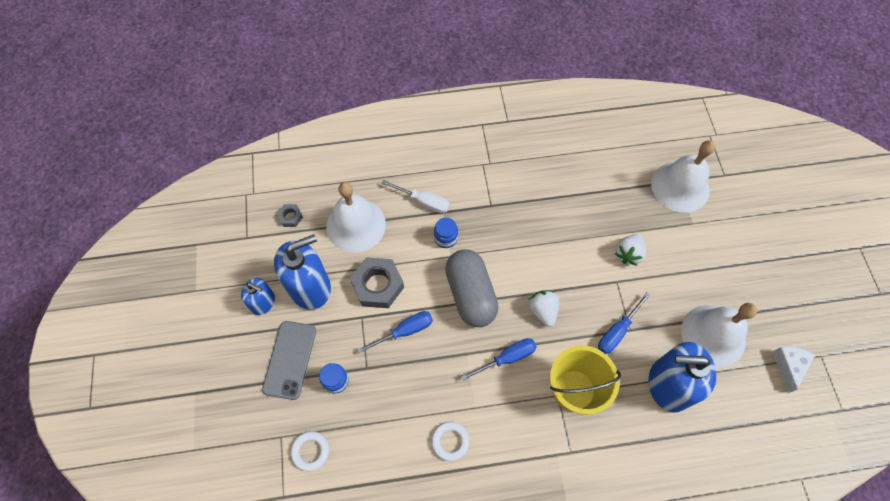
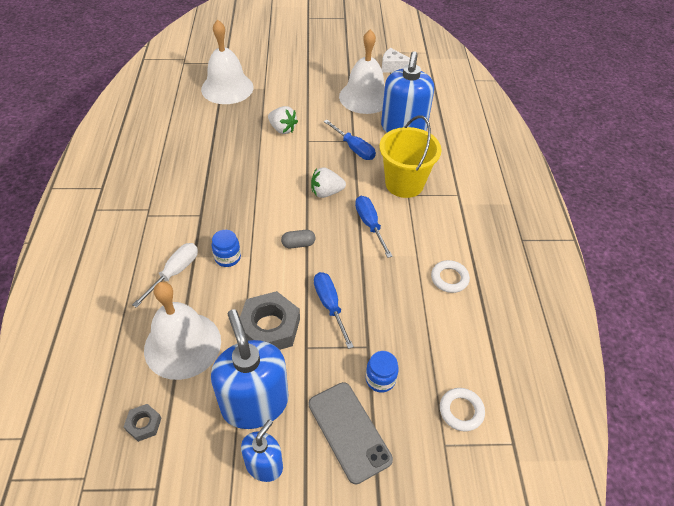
camera: 85 degrees left, 15 degrees down
grey phone [262,321,316,400] -> grey phone turned 45 degrees clockwise [309,382,393,484]
grey capsule [445,249,499,327] -> grey capsule [281,230,315,248], size x0.40

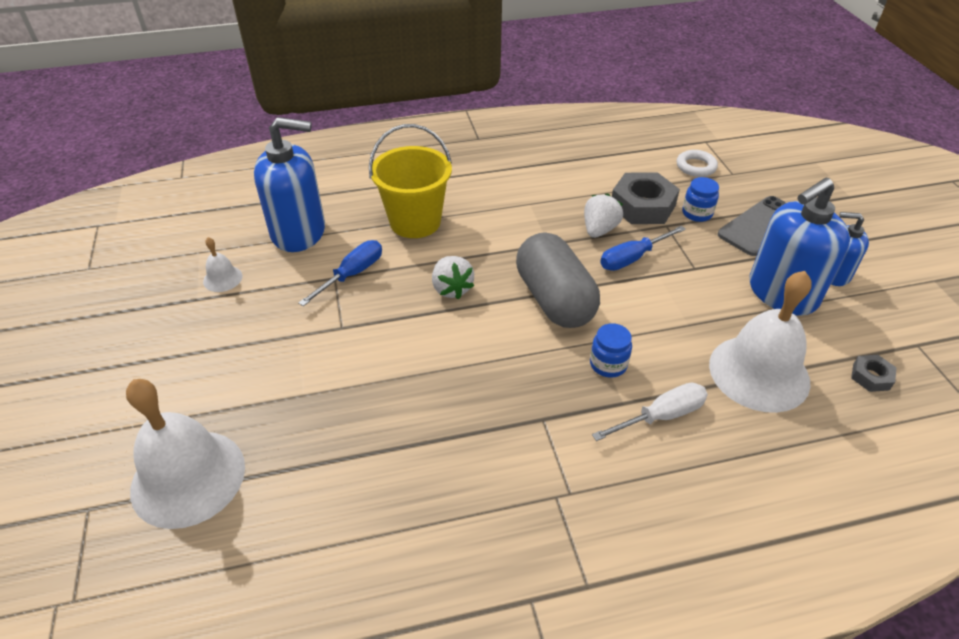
camera: 100 degrees left, 5 degrees down
white screwdriver [132,243,198,308] -> white screwdriver turned 135 degrees clockwise [592,382,708,441]
grey nut [240,291,300,350] -> grey nut moved to [612,172,680,224]
white strawberry [268,106,298,134] -> white strawberry moved to [584,193,623,238]
grey capsule [281,230,315,248] -> grey capsule [516,232,600,328], size x2.49
white bell [339,29,385,114] -> white bell [203,237,243,292], size x0.44
blue screwdriver [355,196,393,258] -> none
white cheese [382,48,410,73] -> none
white ring [431,260,470,293] -> none

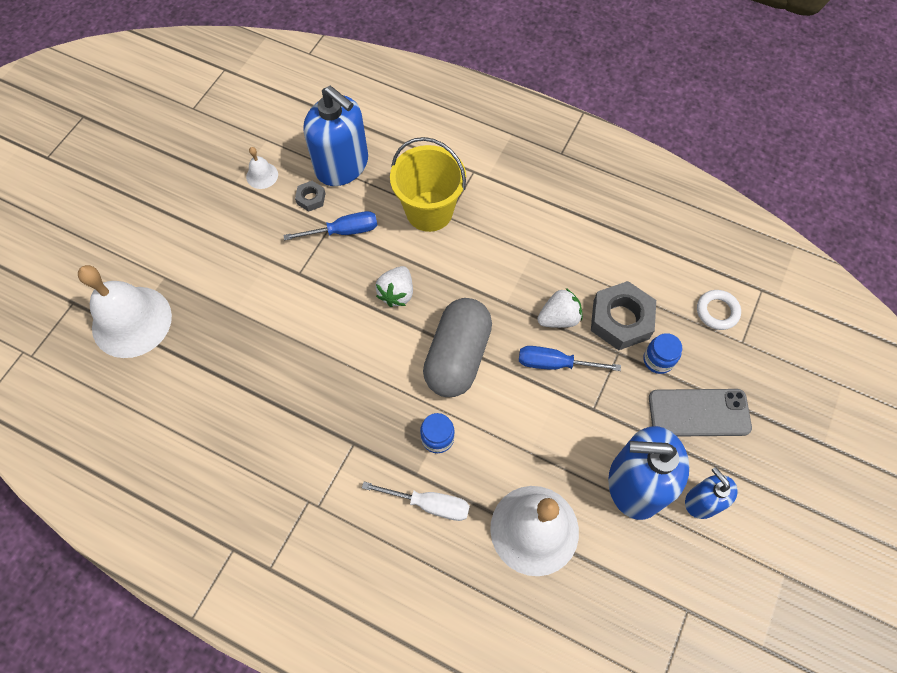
camera: 40 degrees right, 20 degrees up
grey nut [851,355,897,392] -> grey nut moved to [295,181,326,212]

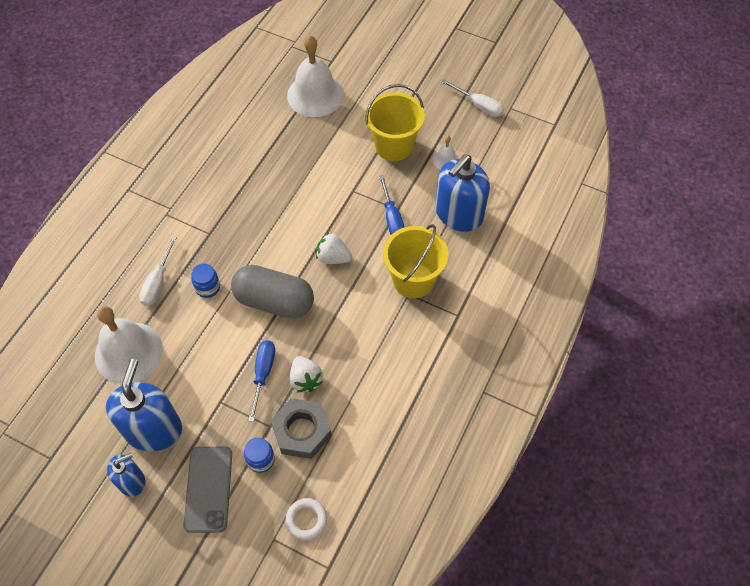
camera: 90 degrees right, 5 degrees down
grey nut [295,181,326,212] -> none
none -> yellow bucket [365,84,425,161]
none -> white screwdriver [441,79,504,117]

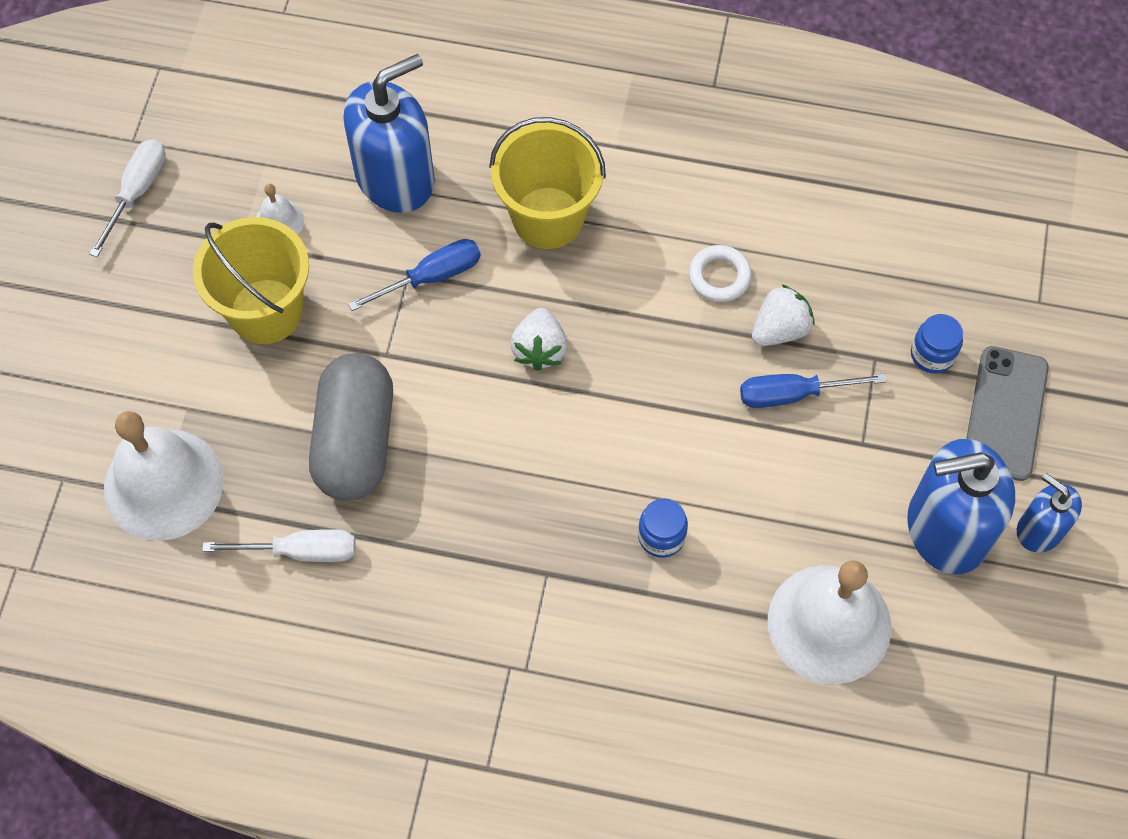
camera: 105 degrees left, 5 degrees up
white screwdriver [139,236,177,306] -> white screwdriver moved to [202,529,356,562]
grey phone [183,447,232,533] -> grey phone turned 60 degrees counterclockwise [966,346,1049,481]
grey capsule [231,265,314,319] -> grey capsule moved to [309,353,393,501]
grey nut [271,398,332,459] -> none
white ring [286,498,327,540] -> white ring moved to [689,245,752,302]
blue soap dispenser [435,154,490,232] -> blue soap dispenser turned 60 degrees counterclockwise [343,54,435,213]

